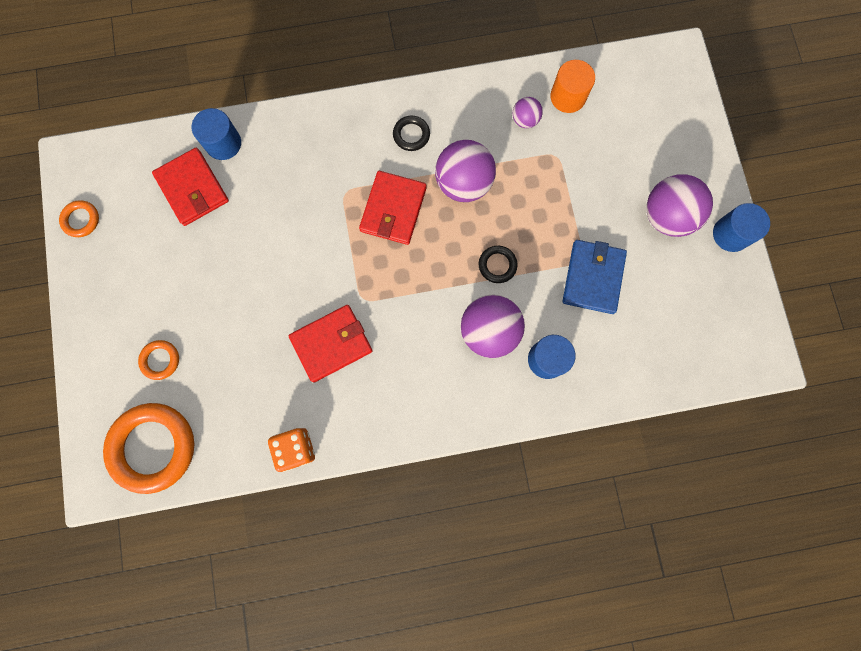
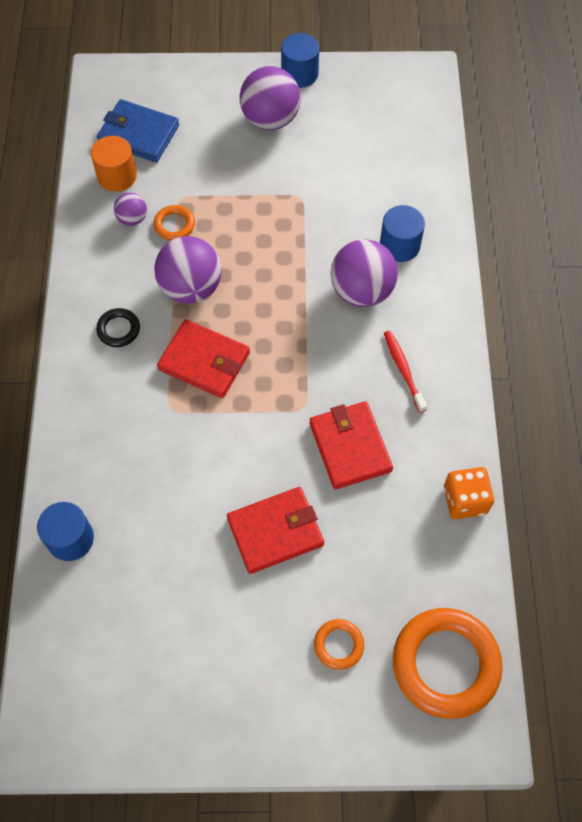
camera: 80 degrees left, 15 degrees down
orange ring [59,200,99,237] -> orange ring moved to [153,205,195,241]
red wallet [152,148,229,226] -> red wallet moved to [227,487,324,574]
black ring [479,246,518,283] -> none
blue wallet [562,240,627,314] -> blue wallet moved to [97,99,179,163]
none -> red toothbrush [384,330,427,413]

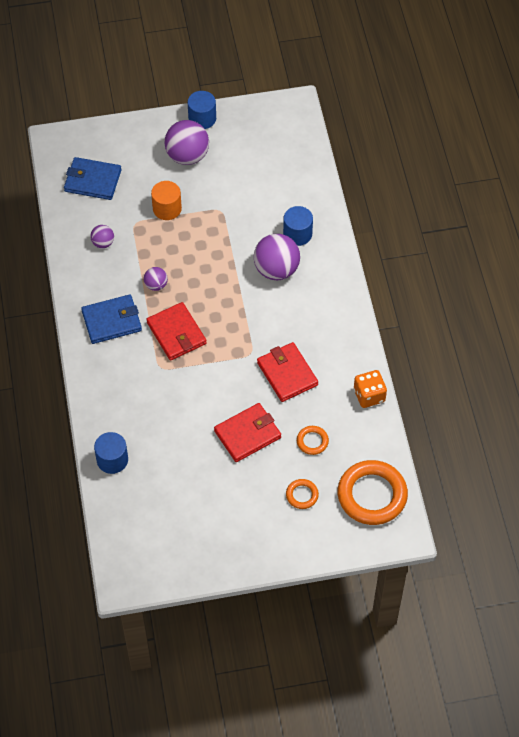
camera: 10 degrees left, 5 degrees down
orange cylinder [91,136,137,192] -> orange cylinder moved to [151,181,182,220]
black ring [96,308,140,347] -> blue wallet [81,294,142,344]
orange ring [153,205,195,241] -> orange ring moved to [297,426,329,455]
purple ball [154,236,222,304] -> purple ball [144,267,168,291], size x0.51
red wallet [157,319,250,398] -> red wallet turned 45 degrees clockwise [146,302,207,360]
red toothbrush [384,330,427,413] -> none

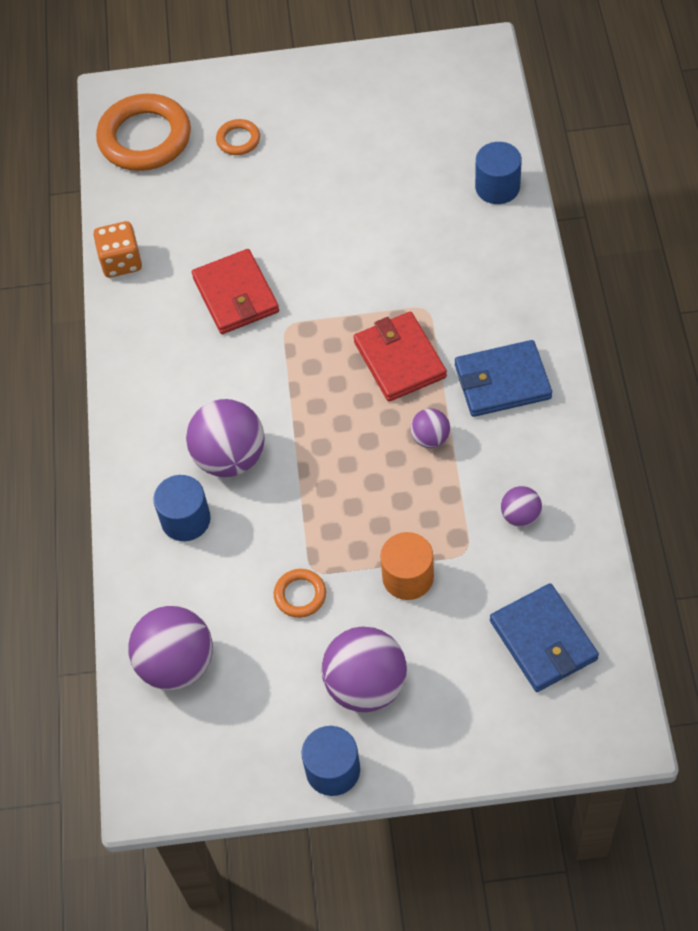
camera: 170 degrees left, 0 degrees up
blue wallet [64,157,121,200] -> blue wallet turned 45 degrees clockwise [490,583,599,692]
red wallet [214,403,281,462] -> none
orange ring [297,426,329,455] -> orange ring moved to [274,569,326,618]
none -> purple ball [128,606,213,690]

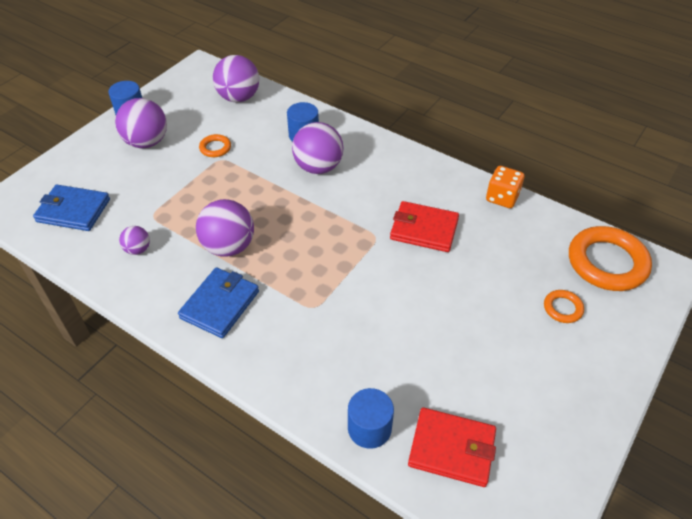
camera: 125 degrees right, 10 degrees down
red wallet [353,312,447,402] -> red wallet moved to [408,407,496,487]
orange cylinder [380,532,434,600] -> none
purple ball [410,408,450,448] -> purple ball [196,199,254,257], size x1.95

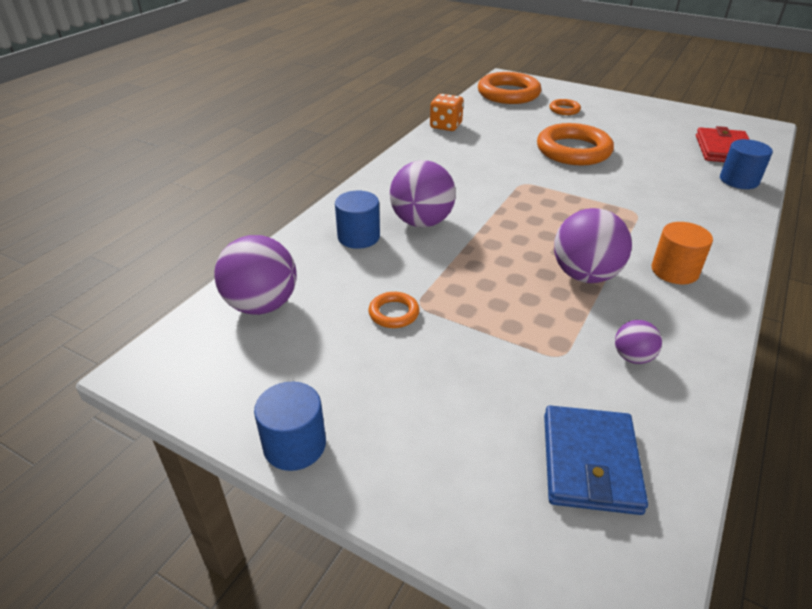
camera: 95 degrees left, 10 degrees down
purple ball [115,98,167,148] -> none
blue wallet [178,267,259,338] -> orange cylinder [652,222,713,284]
red wallet [390,201,459,252] -> none
none -> orange ring [537,123,614,166]

